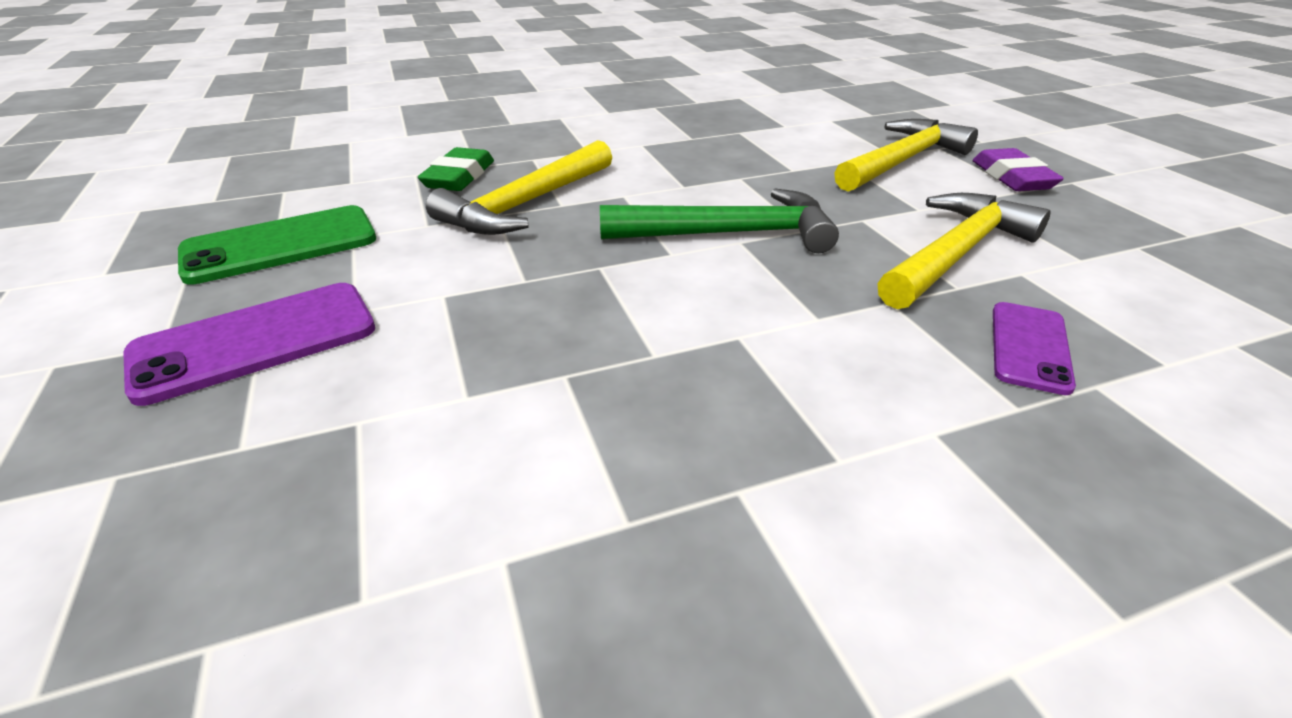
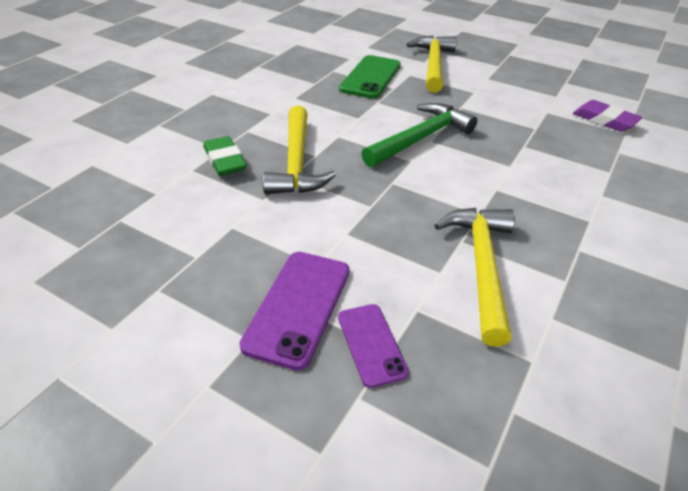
camera: 40 degrees left, 5 degrees up
green phone [178,205,376,285] -> green phone moved to [339,55,401,99]
yellow hammer [877,193,1050,309] -> yellow hammer moved to [434,208,515,347]
purple eraser [972,148,1064,191] -> purple eraser moved to [573,100,642,132]
purple phone [993,302,1076,395] -> purple phone moved to [338,304,409,388]

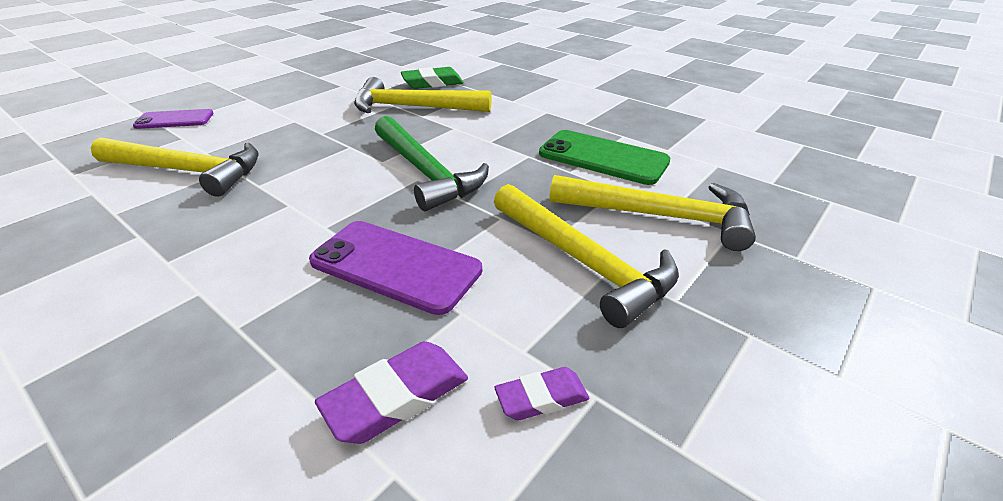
camera: 100 degrees right, 5 degrees down
purple phone [239,252,350,370] -> purple phone moved to [309,221,482,315]
none -> yellow hammer [494,184,679,328]
none -> purple eraser [495,367,590,420]

